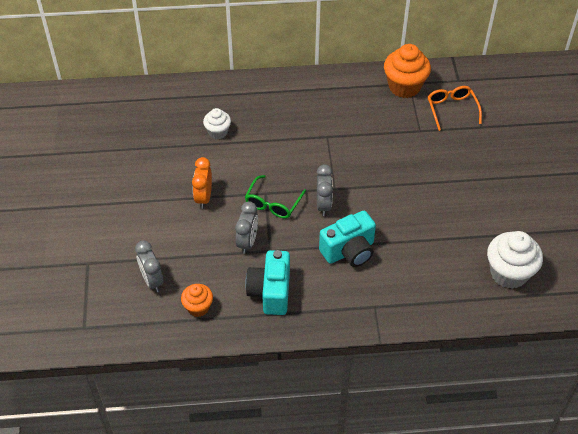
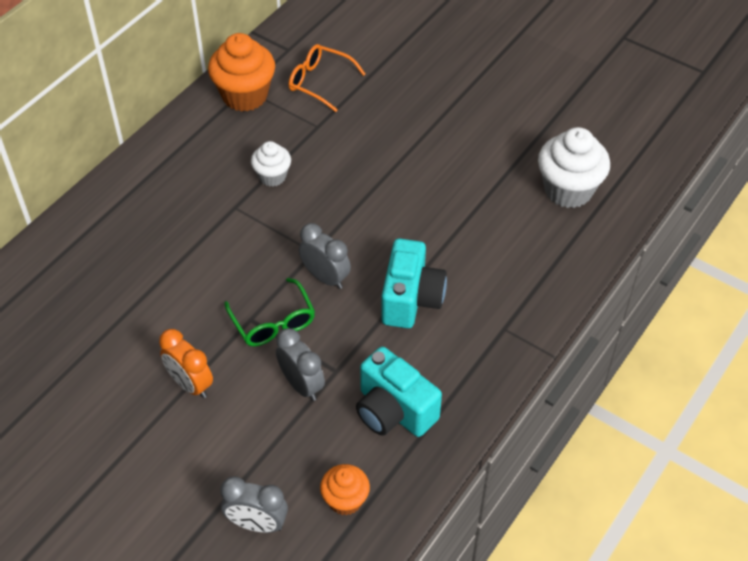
camera: 50 degrees left, 0 degrees up
white cupcake [203,108,231,139] -> white cupcake moved to [251,141,291,187]

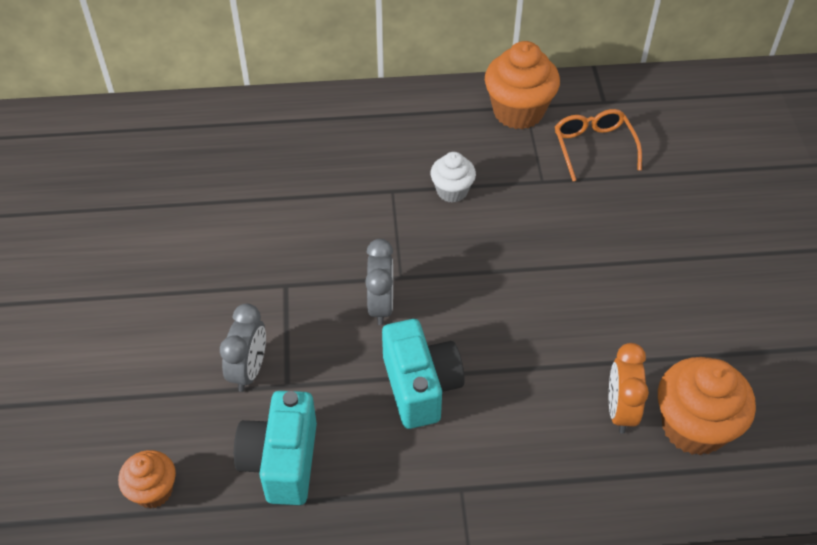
camera: 50 degrees right, 0 degrees up
orange clock [159,329,213,398] -> orange clock moved to [609,343,649,433]
grey clock [220,476,288,533] -> none
green glasses [224,278,315,346] -> none
turquoise camera [381,238,447,328] -> turquoise camera turned 75 degrees counterclockwise [382,319,465,429]
white cupcake [538,127,610,208] -> orange cupcake [658,357,756,456]

